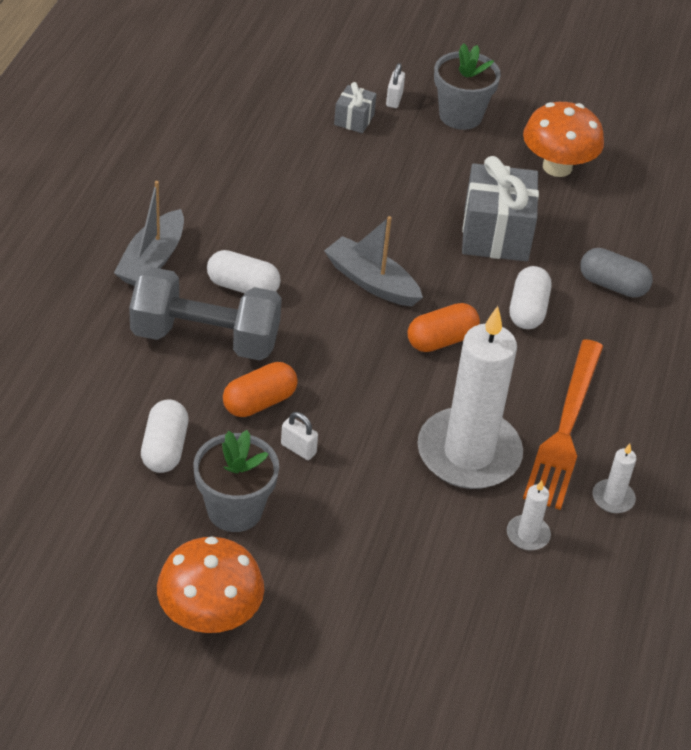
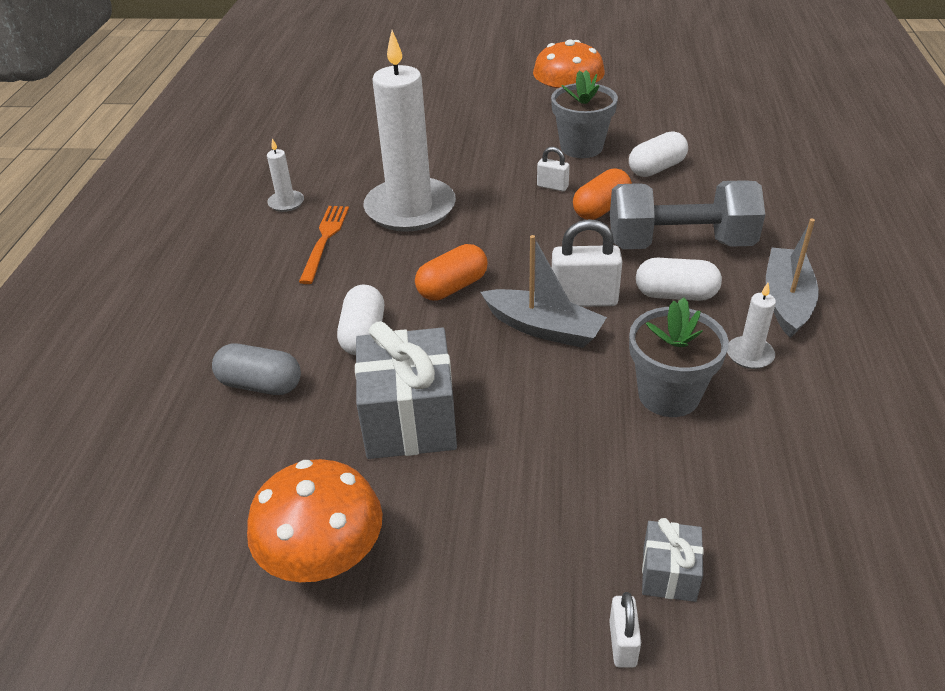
camera: 175 degrees right, 5 degrees down
white capsule [141,400,188,473] -> white capsule turned 60 degrees clockwise [629,131,688,177]
grey flower pot [434,43,501,130] -> grey flower pot moved to [629,297,729,417]
white candle [507,480,551,550] -> white candle moved to [727,283,776,369]
orange fork [523,339,603,510] -> orange fork [299,206,349,284], size x0.63
none -> white padlock [552,219,622,307]

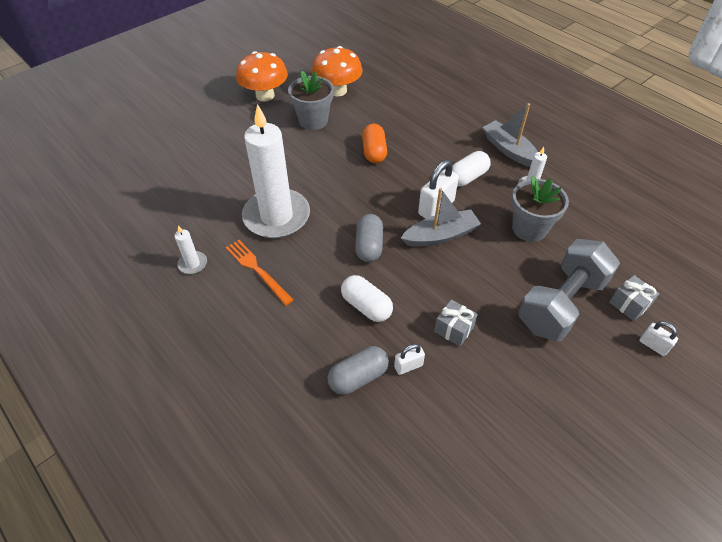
camera: 50 degrees left, 10 degrees up
orange mushroom [247,459,383,582] -> orange mushroom moved to [312,46,362,96]
grey gift [355,321,457,459] -> grey gift [434,299,478,347], size x0.50
orange capsule [415,244,488,301] -> grey capsule [355,214,383,262]
white padlock [537,147,570,192] -> white padlock moved to [394,344,425,375]
grey dumbbell [610,180,765,249] -> grey dumbbell moved to [518,239,620,341]
white capsule [629,131,688,177] -> none

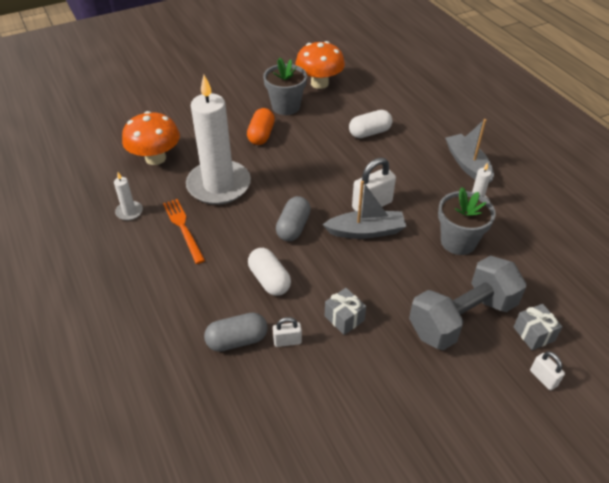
camera: 15 degrees right, 5 degrees down
orange mushroom [236,51,288,101] -> orange mushroom moved to [122,111,180,165]
orange capsule [362,124,387,163] -> orange capsule moved to [247,108,275,145]
white capsule [452,151,491,187] -> white capsule moved to [349,110,392,138]

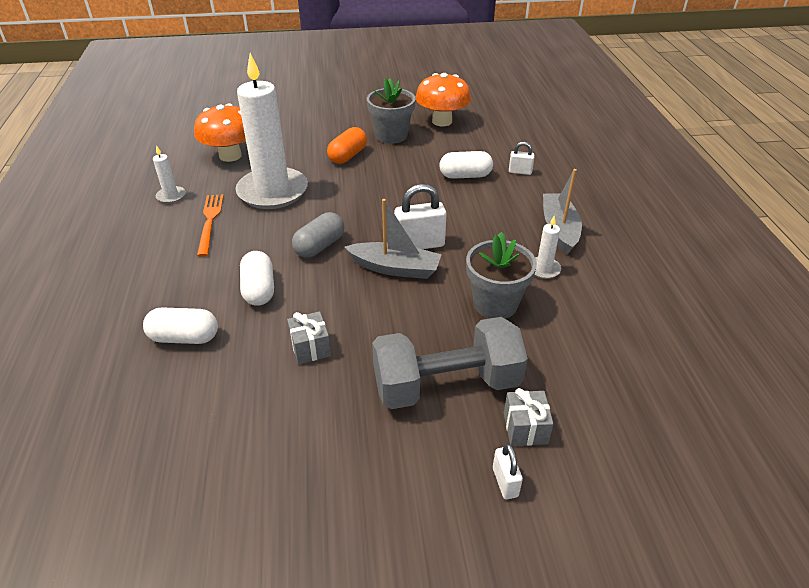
camera: 20 degrees right, 5 degrees down
grey capsule [204,312,268,352] -> white capsule [143,307,218,344]
white padlock [273,317,302,347] -> white padlock moved to [509,142,535,175]

